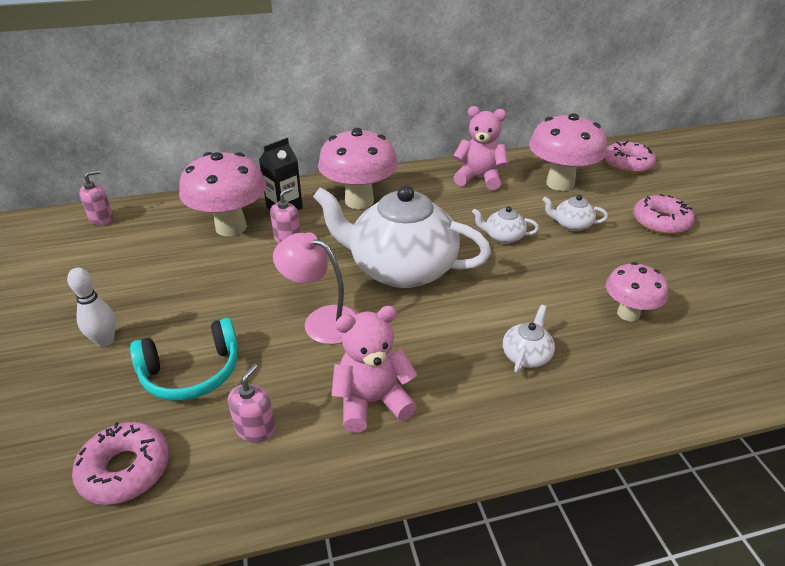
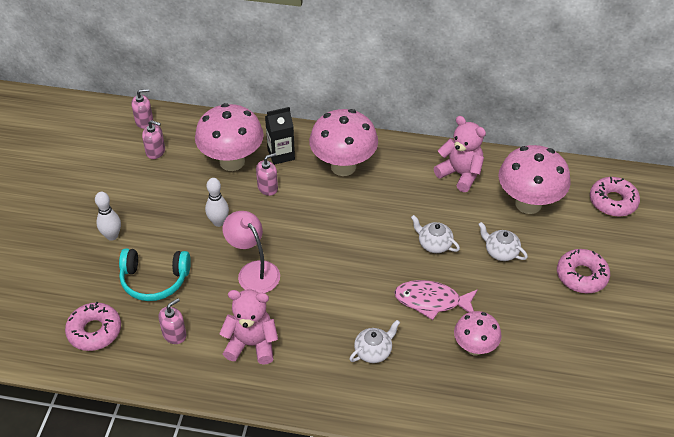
camera: 25 degrees right, 10 degrees up
white teapot [313,185,491,288] -> none
none -> pink soap dispenser [142,120,165,159]
none -> white bowling pin [205,178,229,227]
none -> pink fish [394,280,478,320]

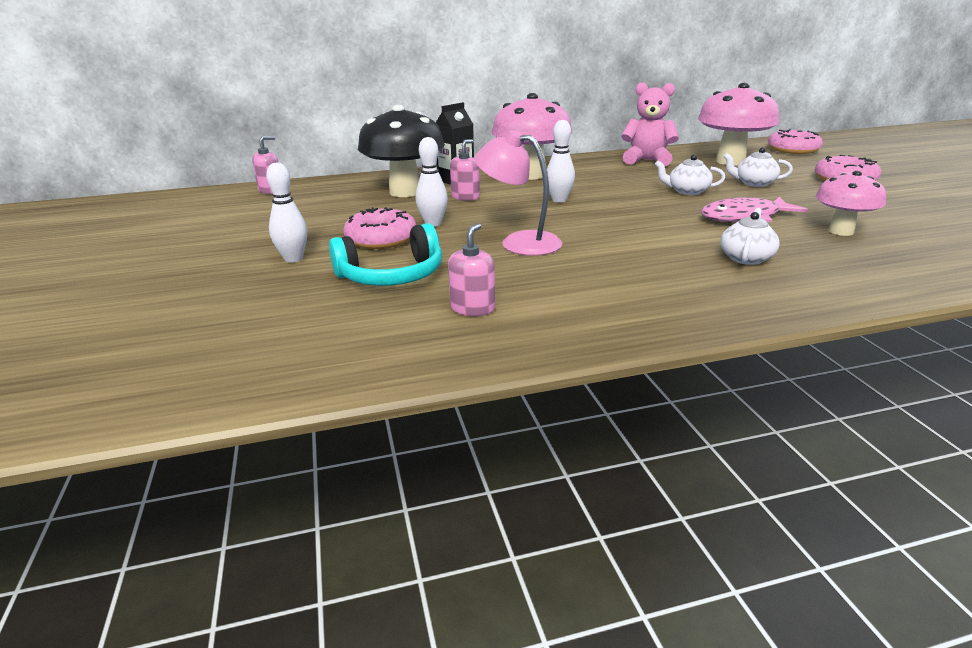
camera: 25 degrees left, 20 degrees down
pink donut [65,302,121,351] -> pink donut moved to [343,207,416,249]
pink soap dispenser [142,120,165,159] -> none
pink mushroom [195,103,264,171] -> black mushroom [358,105,445,197]
pink teddy bear [219,290,278,365] -> none
none -> white bowling pin [547,120,575,203]

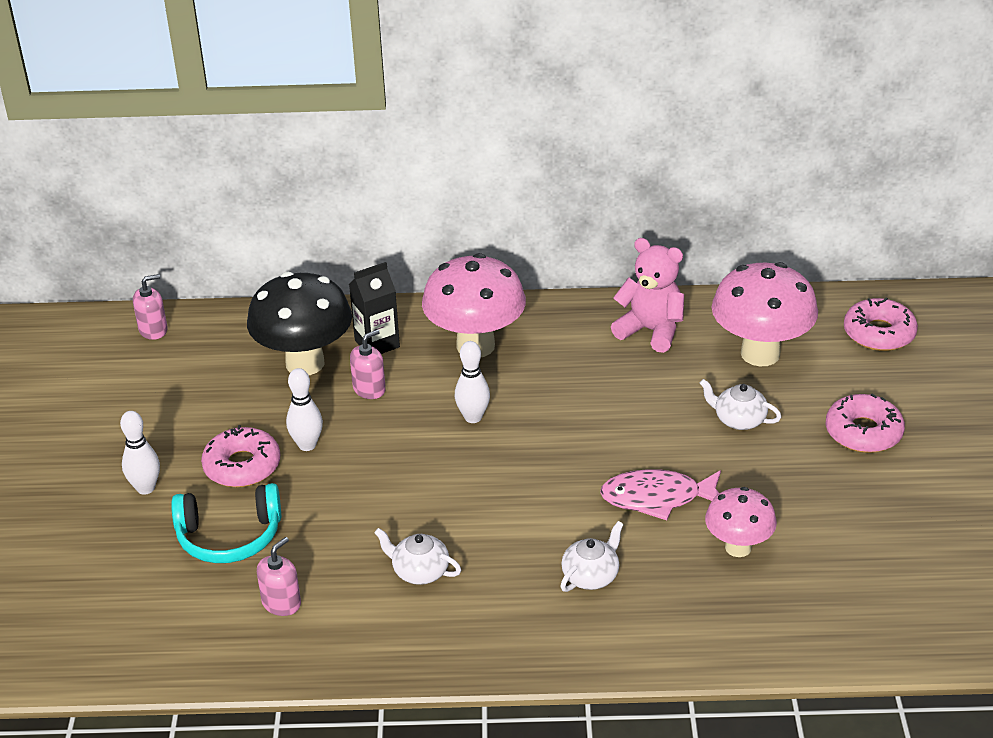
camera: 15 degrees right, 10 degrees up
pink lamp [475,130,562,256] -> none
white teapot [655,154,725,195] -> white teapot moved to [374,528,461,585]

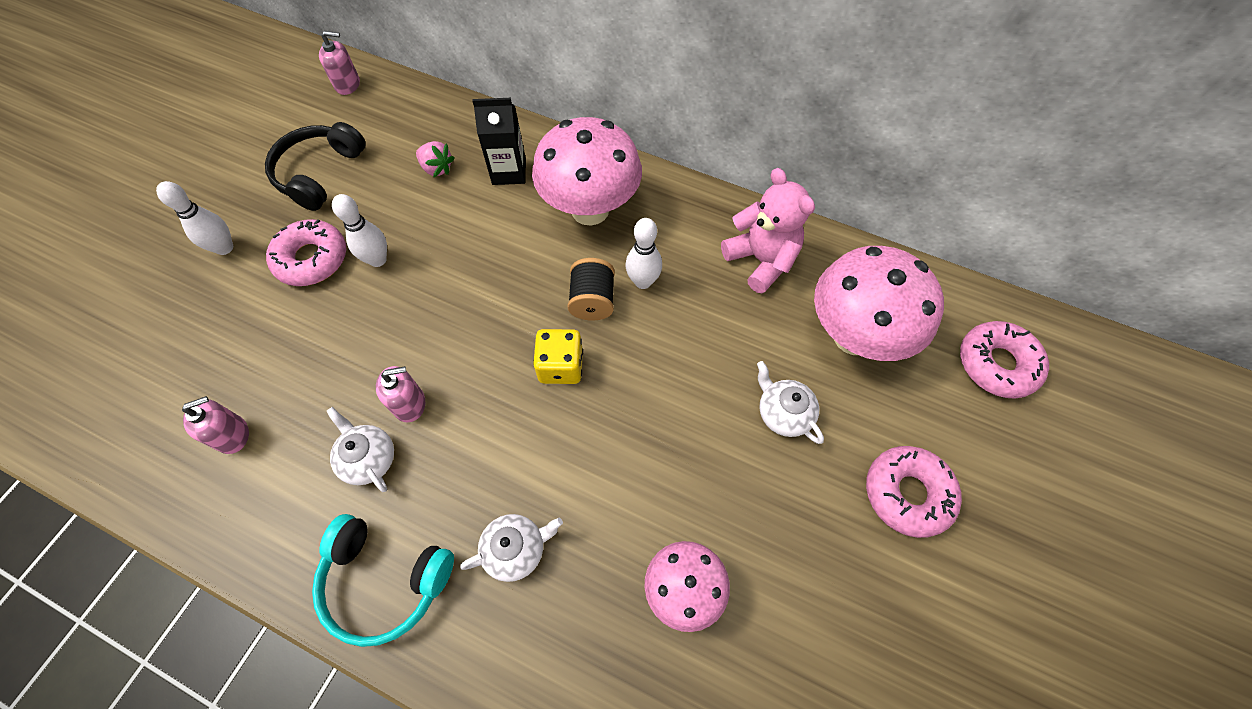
camera: 25 degrees right, 25 degrees up
turquoise headphones [171,483,281,563] -> turquoise headphones moved to [312,514,454,647]
black mushroom [247,272,352,375] -> pink strawberry [416,141,454,177]
pink soap dispenser [350,329,386,399] -> pink soap dispenser moved to [376,366,425,422]
white bowling pin [455,341,490,423] -> white bowling pin moved to [626,218,662,289]
pink fish [600,469,721,520] -> none
none -> black headphones [265,122,366,211]
none -> yellow dice [533,329,583,384]
none -> black spool [567,258,615,320]

